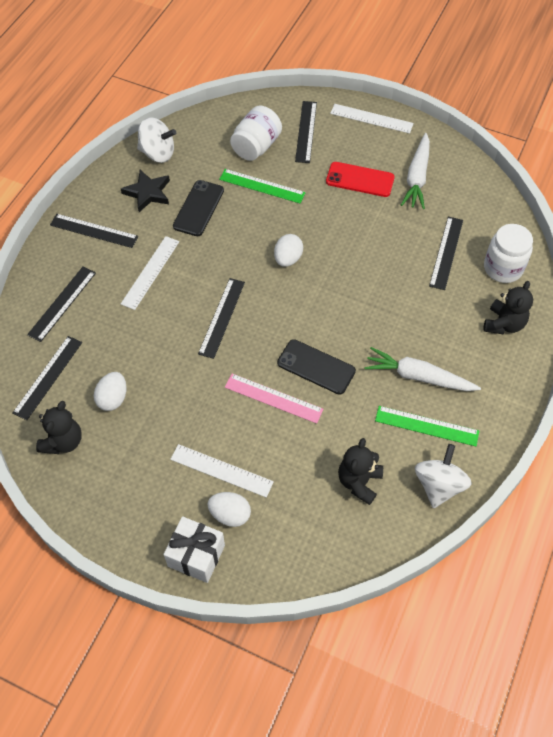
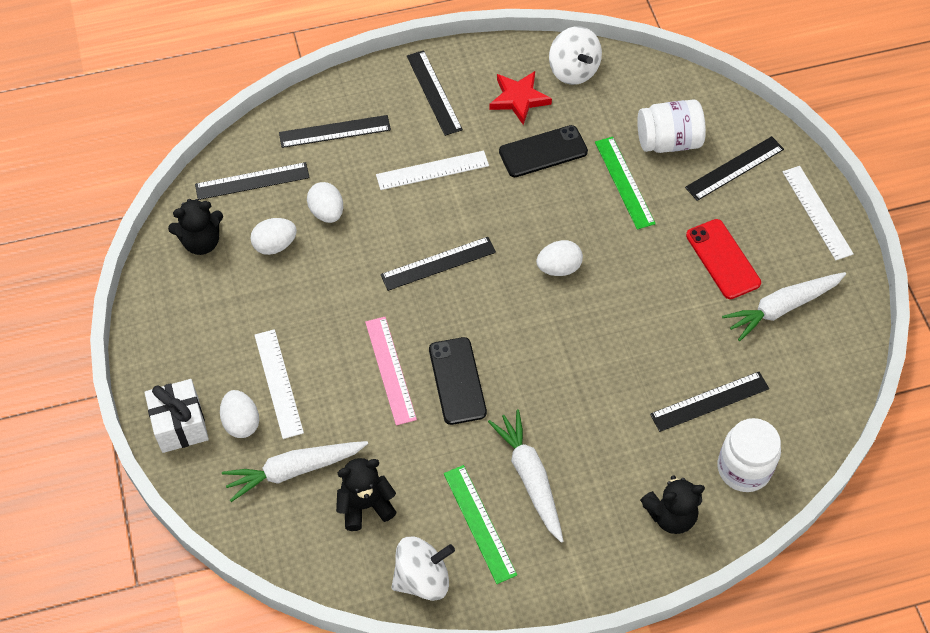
camera: 50 degrees right, 0 degrees up
black star [121,170,170,212] -> red star [489,71,552,125]
none -> white carrot [222,441,368,502]
none -> white egg [307,182,343,223]

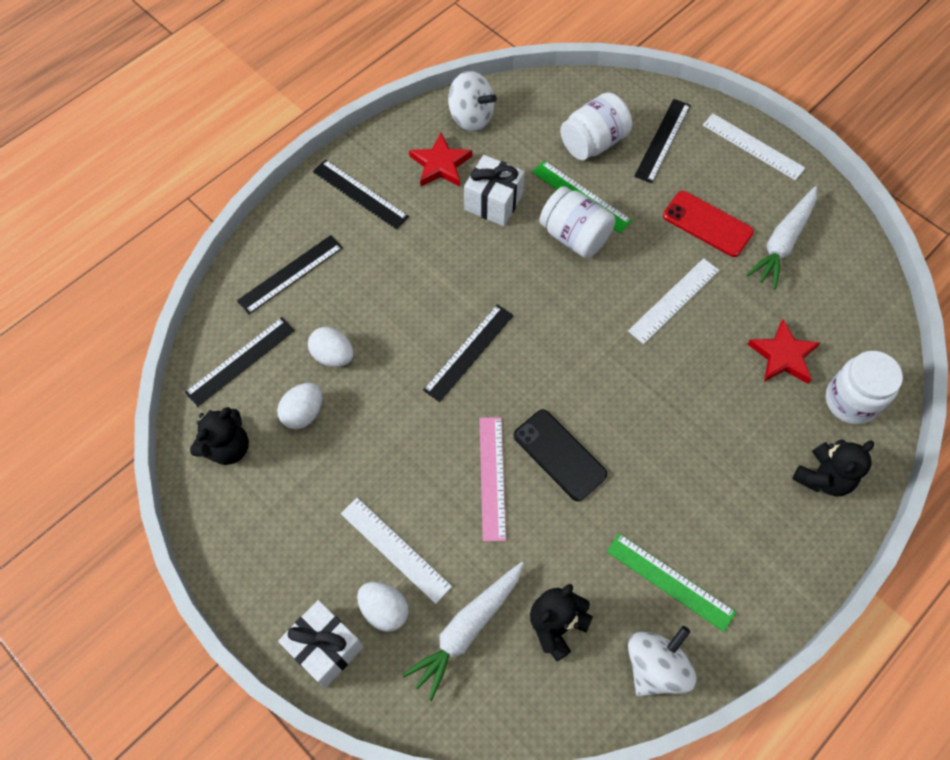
camera: 30 degrees left, 5 degrees up
pink ruler [365,317,417,425] -> pink ruler turned 45 degrees clockwise [479,417,506,542]
white ruler [376,150,489,190] -> white ruler moved to [628,258,719,344]
white carrot [488,410,563,543] -> none
black phone [499,125,588,177] -> white gift [464,155,524,226]
white egg [536,240,583,276] -> none
black ruler [650,372,769,432] -> red star [747,319,820,384]
none -> white jar [539,186,615,258]

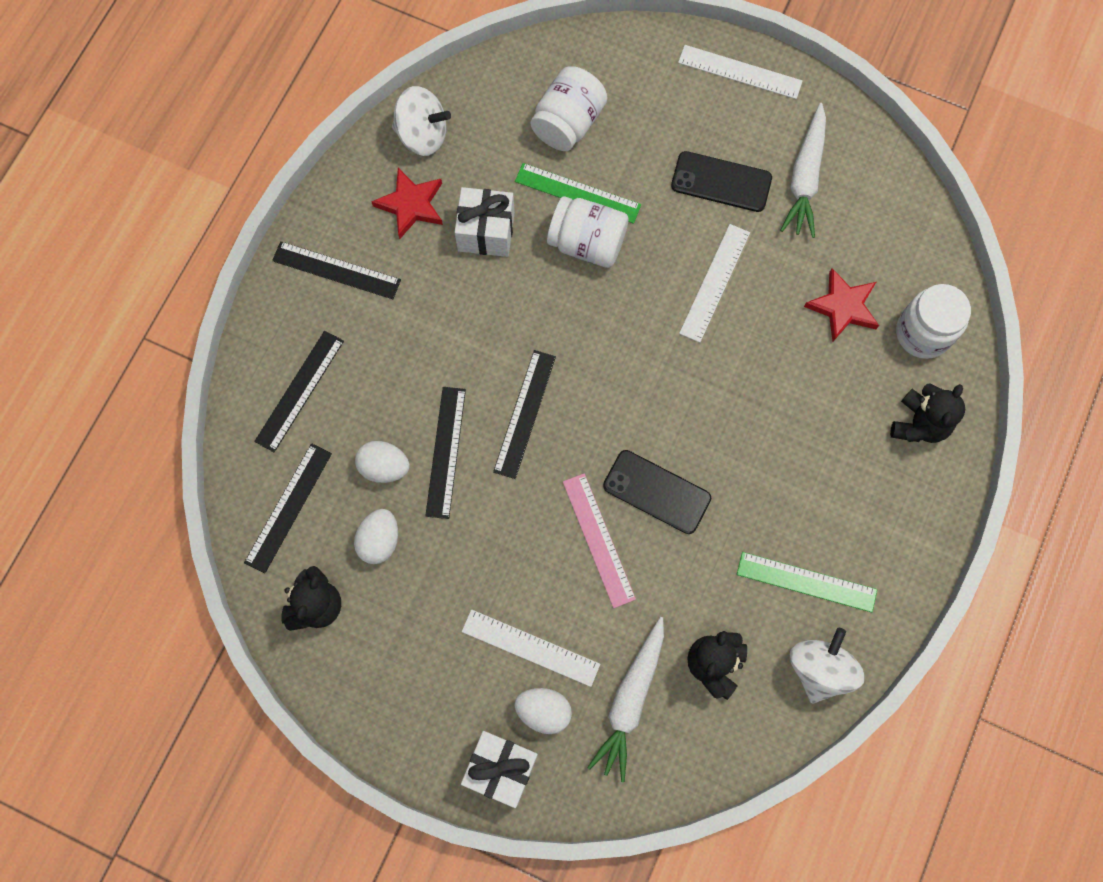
camera: 20 degrees left, 10 degrees up
black ruler [634,99,691,183] -> black ruler moved to [425,387,466,519]
red phone [663,191,754,257] -> black phone [671,151,772,212]

